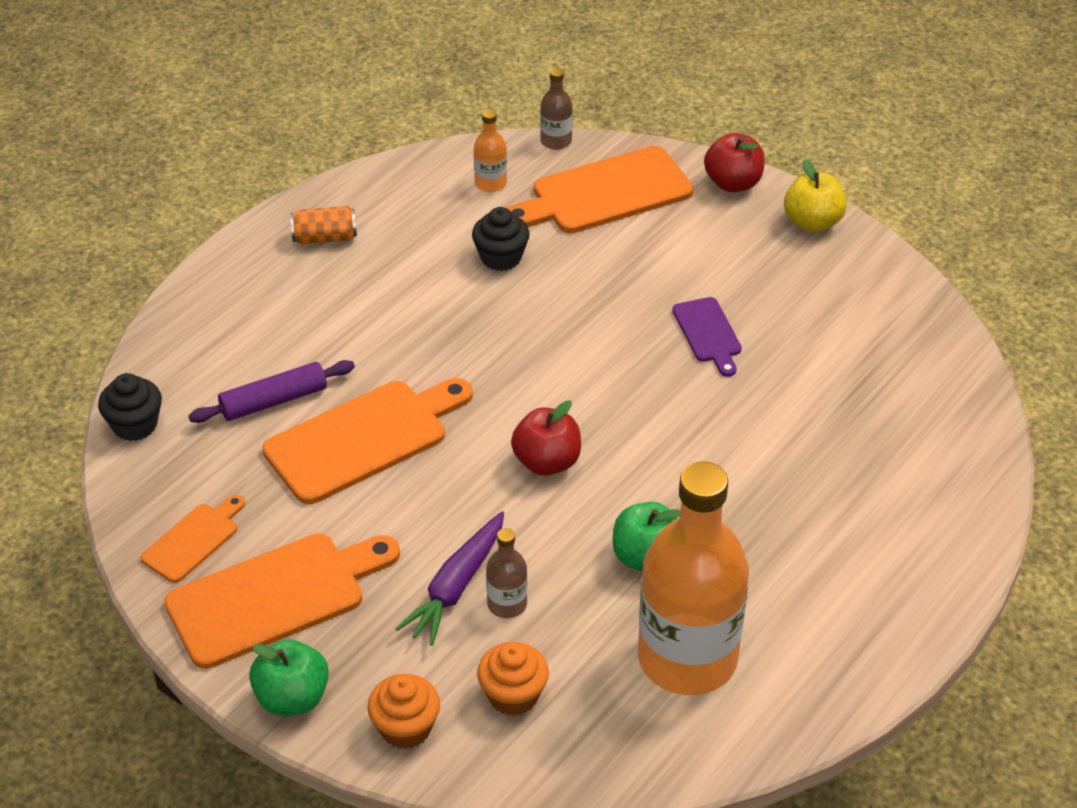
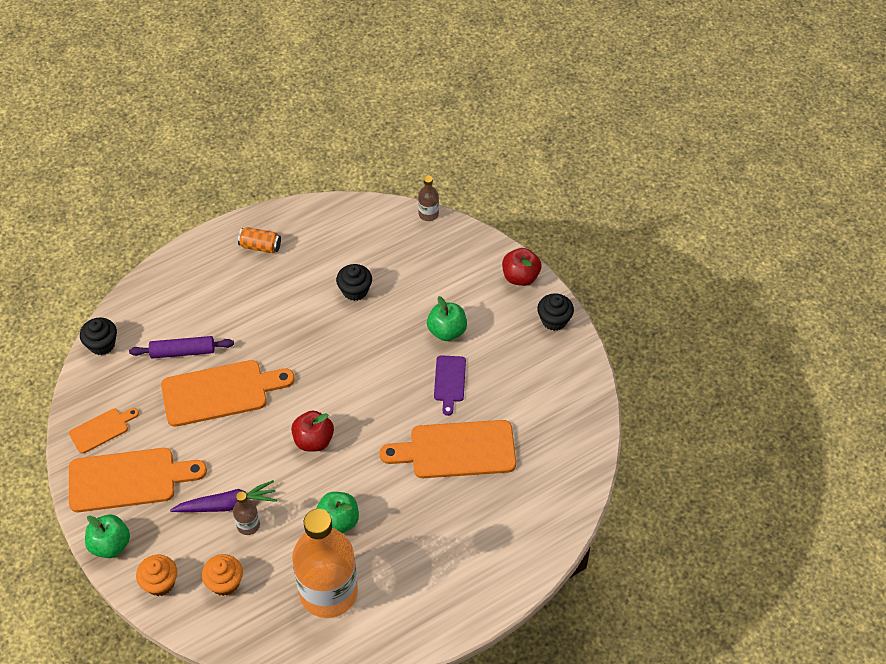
camera: 20 degrees right, 10 degrees up
purple carrot [395,511,504,646] -> purple carrot turned 150 degrees counterclockwise [170,480,277,512]
orange bottle [474,109,507,192] -> none
orange cutting board [506,146,693,233] -> orange cutting board moved to [379,420,516,478]
yellow apple [784,159,847,232] -> black cupcake [537,294,574,331]
none -> green apple [427,296,467,341]

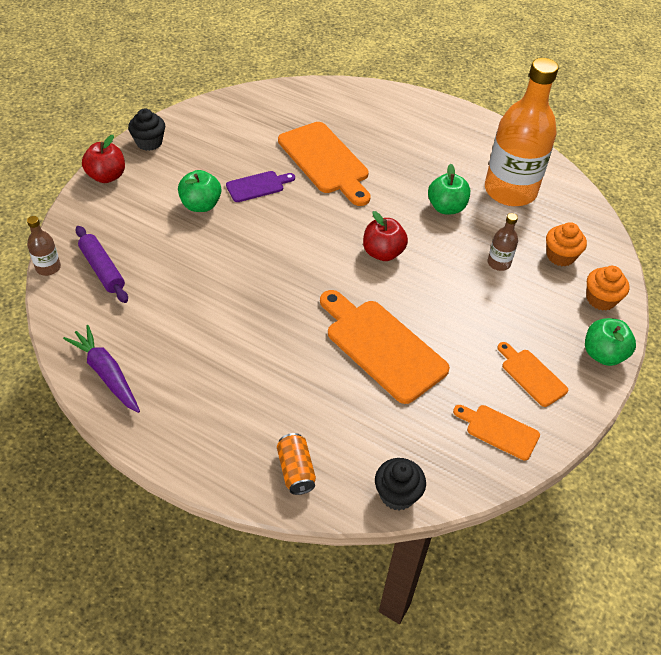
camera: 120 degrees left, 5 degrees down
orange cutting board [69,448,207,512] -> orange cutting board [497,342,568,407], size x0.53
purple rolling pin [129,336,234,359] -> purple rolling pin moved to [75,226,128,303]
purple carrot [170,480,277,512] -> purple carrot moved to [63,325,140,413]
orange can [238,227,281,254] -> orange can moved to [277,433,316,495]
black cupcake [336,264,372,301] -> none

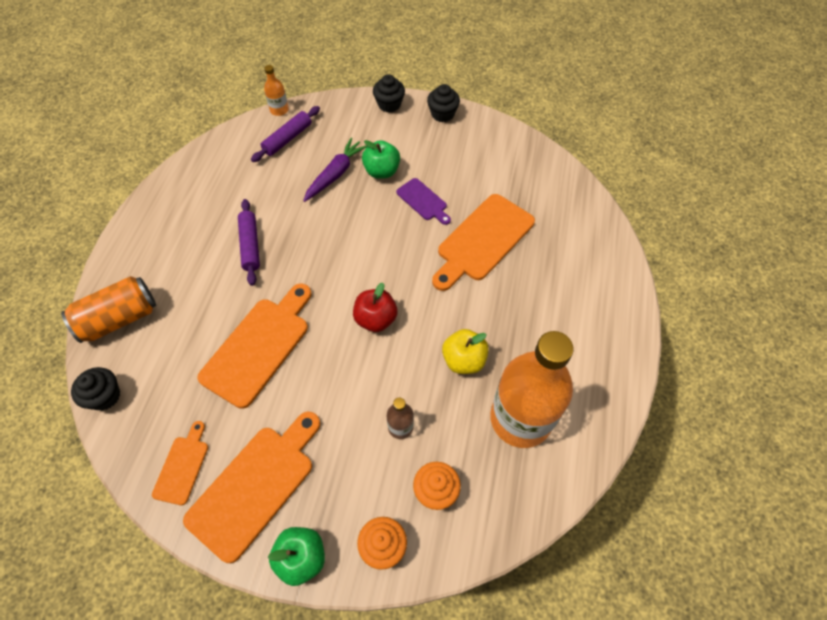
camera: 75 degrees right, 10 degrees up
brown bottle [27,216,61,276] -> orange bottle [264,65,289,116]
purple carrot [63,325,140,413] -> purple carrot moved to [303,137,368,202]
red apple [82,135,125,183] -> black cupcake [373,74,405,113]
orange can [277,433,316,495] -> orange can [61,276,156,343], size x1.70
green apple [428,164,470,214] -> yellow apple [442,329,489,374]
orange cutting board [497,342,568,407] -> orange cutting board [183,412,320,563], size x1.90
none -> purple rolling pin [238,199,260,286]

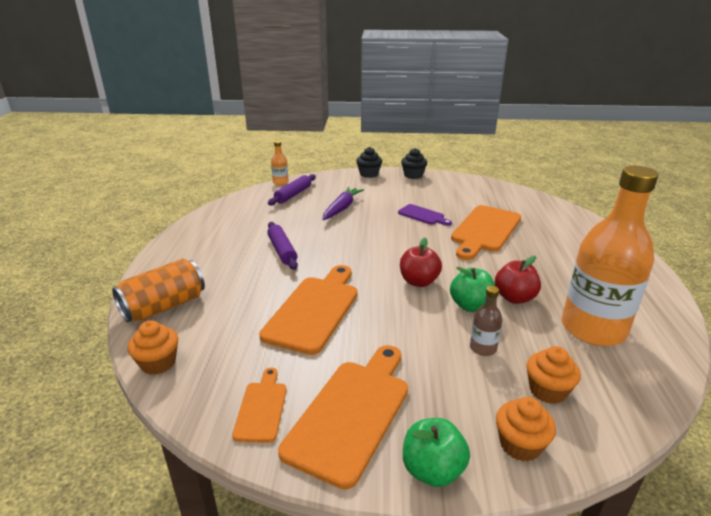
camera: 10 degrees left, 30 degrees down
black cupcake [71,367,120,410] -> orange cupcake [128,320,178,375]
green apple [362,140,400,179] -> green apple moved to [450,267,495,312]
yellow apple [442,329,489,374] -> red apple [495,256,541,304]

